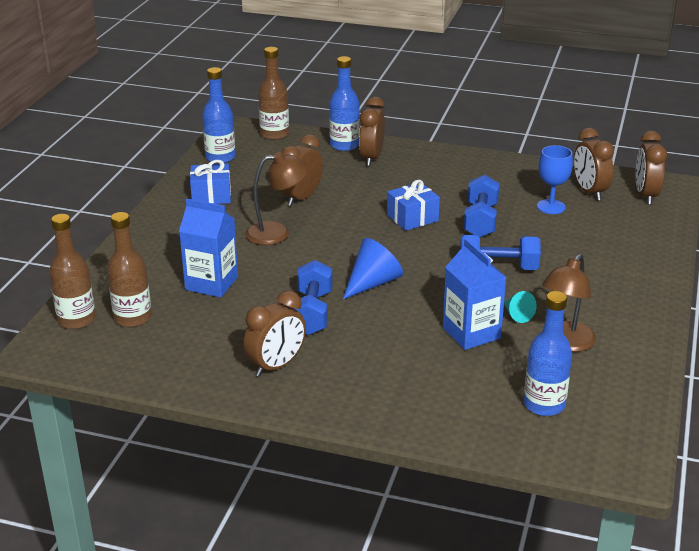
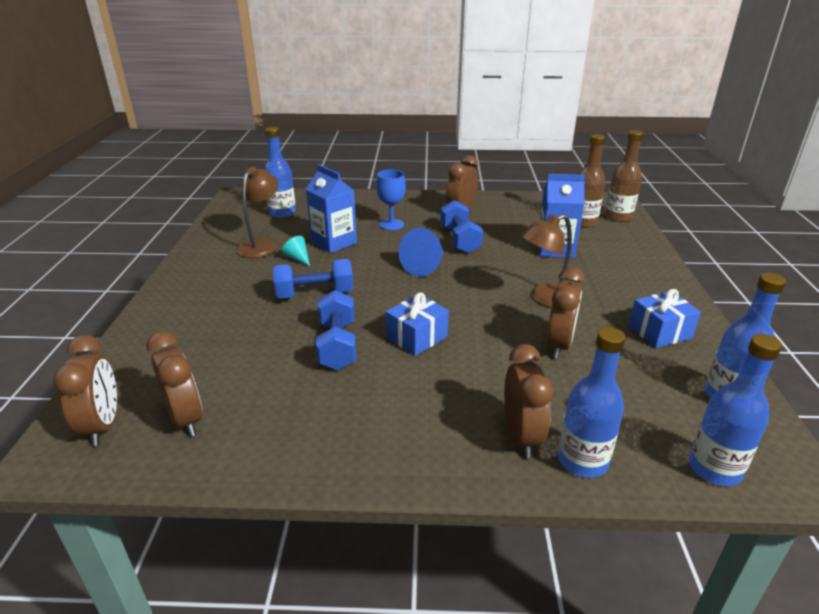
camera: 165 degrees right, 0 degrees up
brown bottle [258,47,289,140] -> blue bottle [688,334,782,486]
blue goblet [537,145,573,214] -> blue goblet moved to [376,170,406,230]

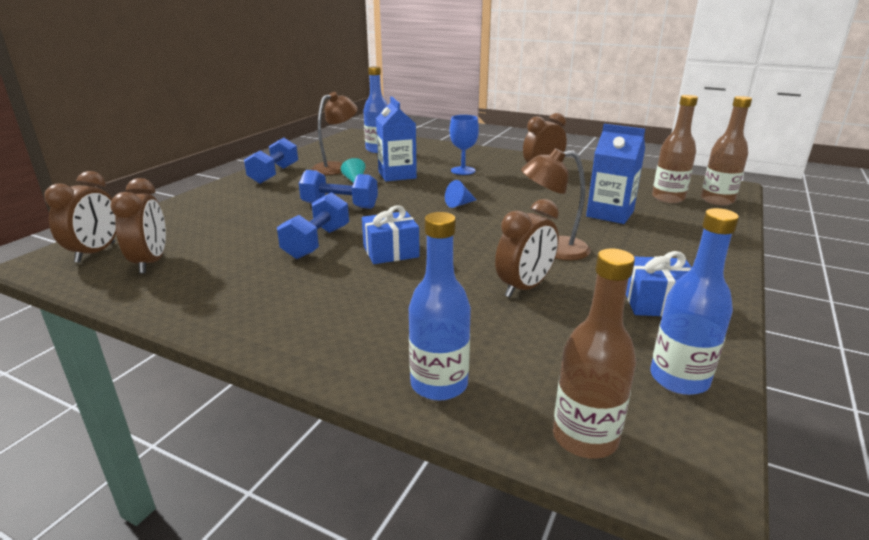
camera: 25 degrees right, 5 degrees down
blue cone [399,228,443,277] -> blue cone [445,180,476,208], size x0.58
blue dumbbell [440,200,483,254] -> blue dumbbell moved to [244,138,298,184]
brown clock [504,344,553,458] -> none
blue bottle [688,334,782,486] -> brown bottle [553,248,636,459]

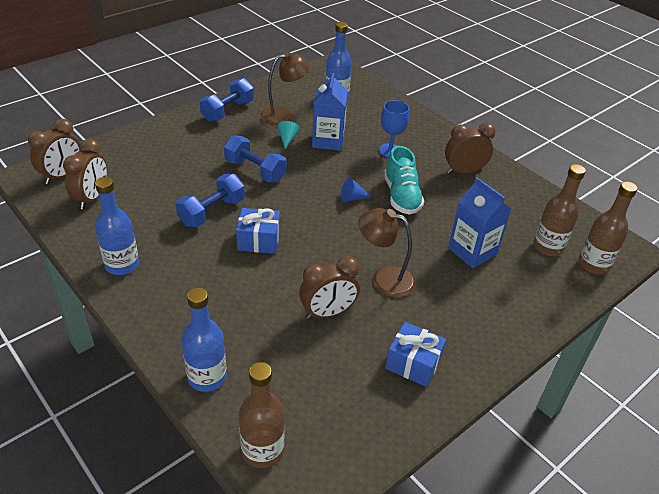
camera: 20 degrees right, 15 degrees up
blue bottle [650,208,739,395] -> blue bottle moved to [95,177,139,275]
none -> turquoise shoe [384,146,424,215]

